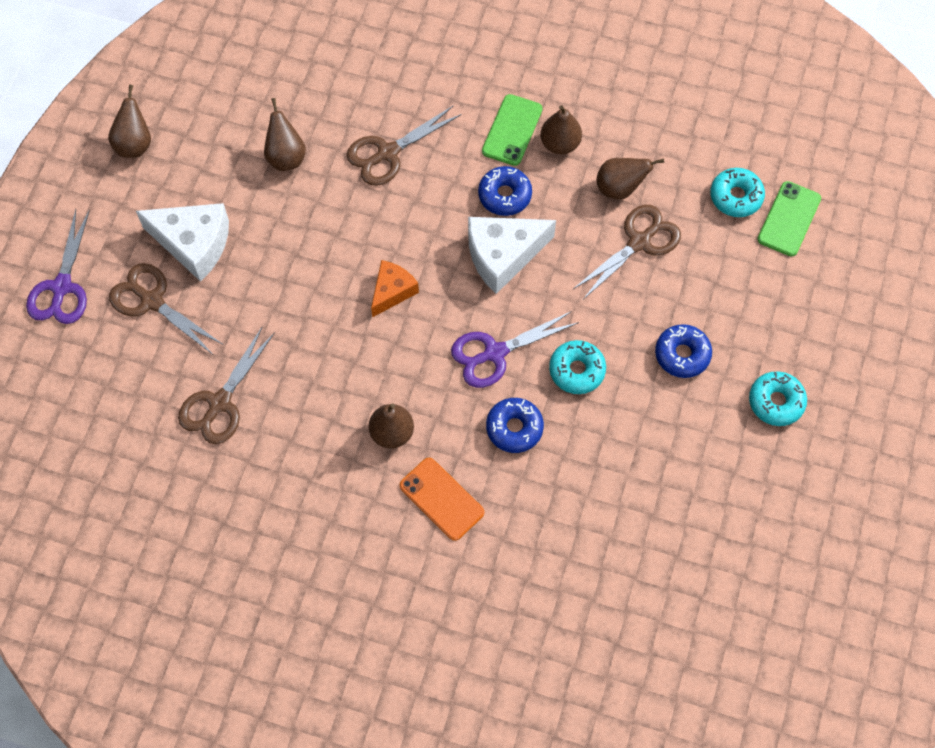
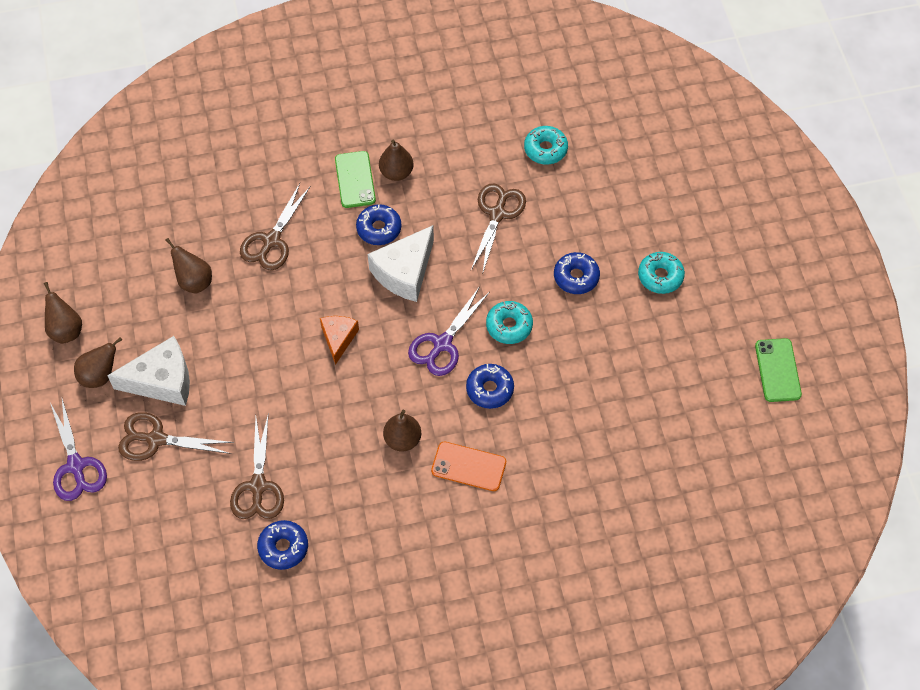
camera: 30 degrees left, 5 degrees down
brown pear [596,158,664,200] -> brown pear moved to [74,337,122,388]
green phone [758,181,821,257] -> green phone moved to [755,338,802,402]
none -> blue donut [257,520,308,570]

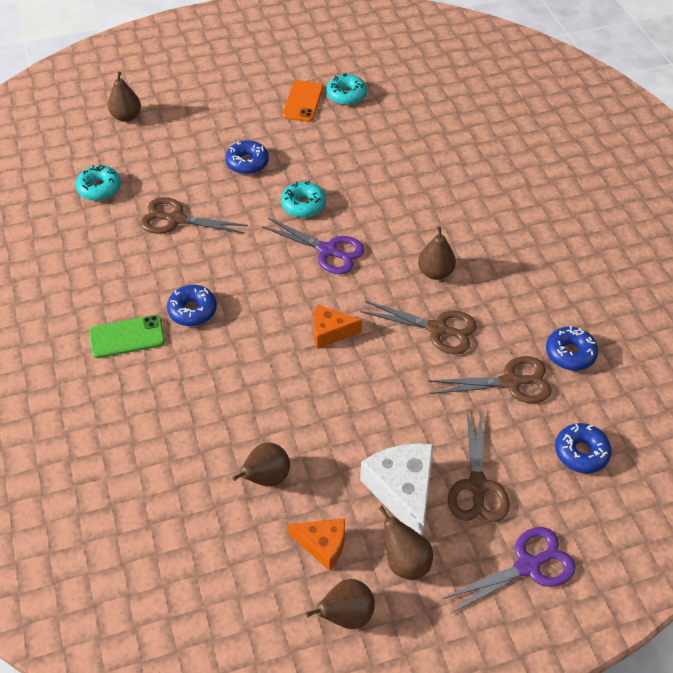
camera: 95 degrees left, 10 degrees down
brown scissors [240,184,311,271] -> brown scissors moved to [361,301,477,354]
white cheese [368,225,434,302] -> none
brown pear [379,139,414,181] -> brown pear moved to [108,72,141,122]
orange phone [431,442,506,491] -> orange phone moved to [282,80,323,122]
blue donut [466,364,514,409] -> blue donut moved to [555,423,612,473]
turquoise donut [638,252,685,294] -> turquoise donut moved to [327,73,367,105]
green phone [755,338,802,402] -> none
none -> orange cheese [288,518,345,571]

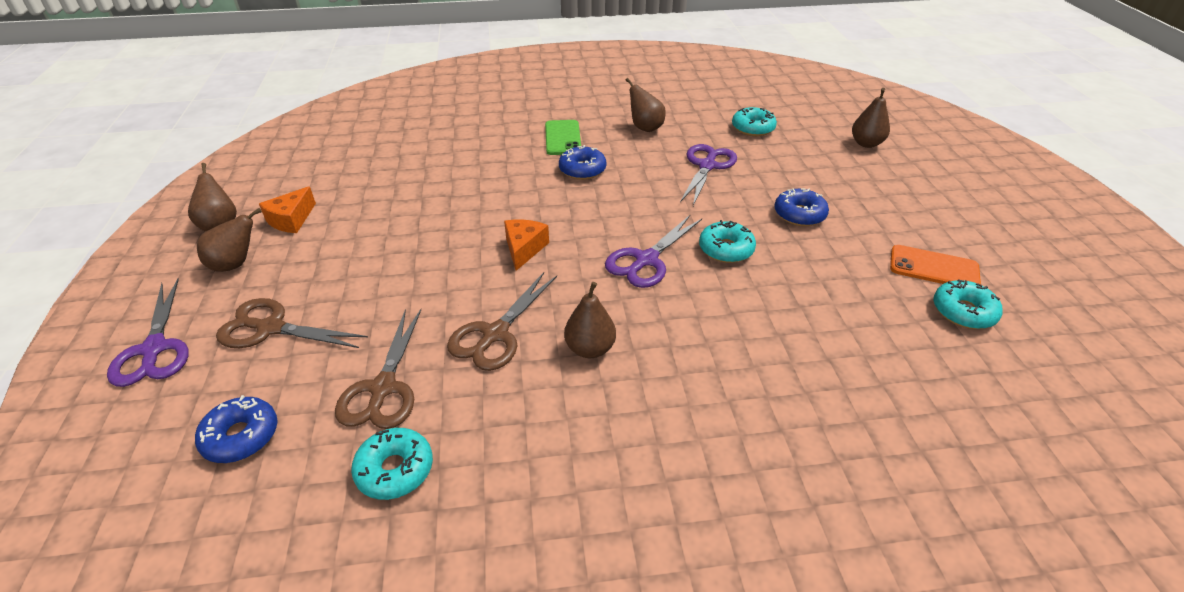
camera: 100 degrees right, 10 degrees down
brown scissors [140,197,248,234] -> purple scissors [680,144,737,206]
brown pear [232,442,290,487] -> brown pear moved to [626,78,666,132]
white cheese [360,443,434,536] -> none
blue donut [546,326,598,371] -> turquoise donut [351,428,433,500]

